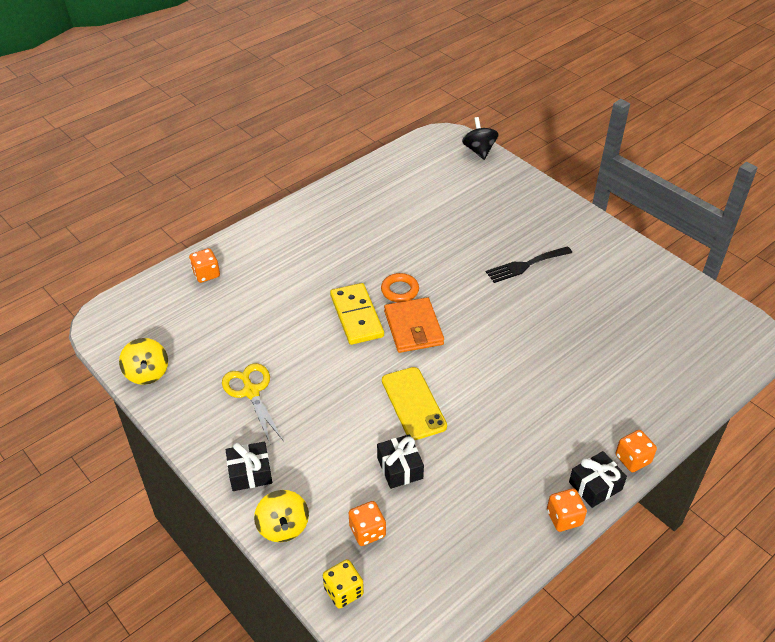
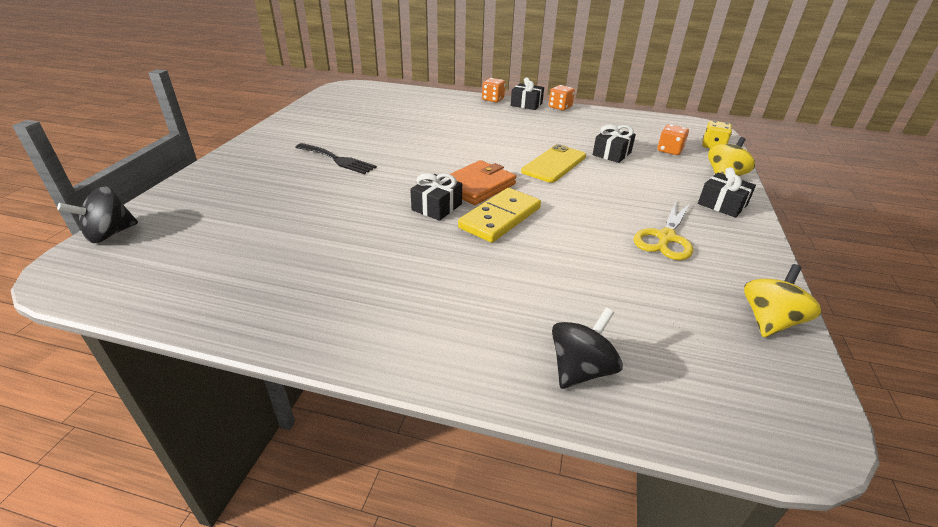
camera: 125 degrees left, 10 degrees down
orange dice [189,248,220,283] -> black spinning top [552,308,623,389]
orange ring [381,273,419,302] -> black gift [410,173,462,221]

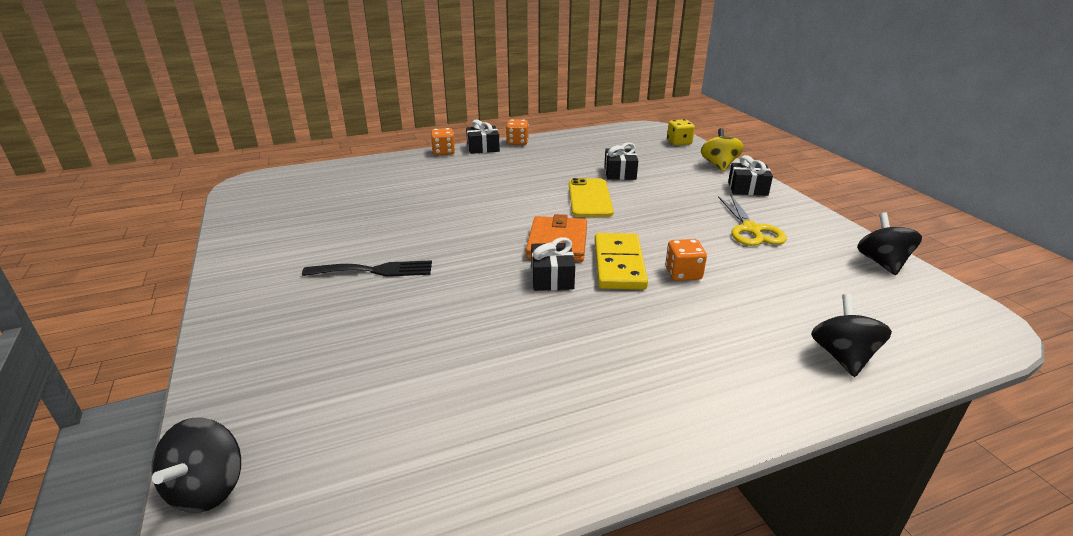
camera: 35 degrees left, 5 degrees down
orange dice [658,124,689,155] -> orange dice moved to [665,239,707,281]
yellow spinning top [744,264,821,337] -> black spinning top [857,212,922,275]

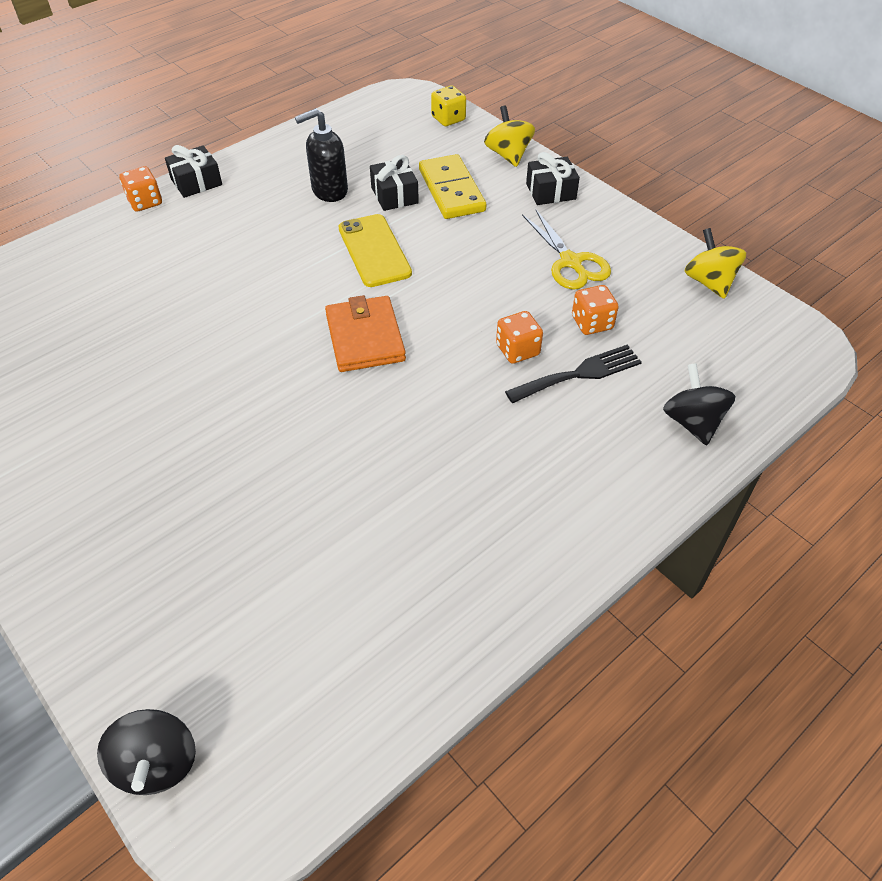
camera: 20 degrees left, 20 degrees up
black fork [302,260,432,277] -> black fork moved to [505,345,642,403]
orange dice [506,119,529,145] -> orange dice moved to [572,285,619,335]
black gift [531,237,575,291] -> none
yellow domino [595,233,648,290] -> yellow domino moved to [419,154,487,219]
black spinning top [857,212,922,275] -> yellow spinning top [685,228,746,299]
none -> black soap dispenser [295,108,348,202]

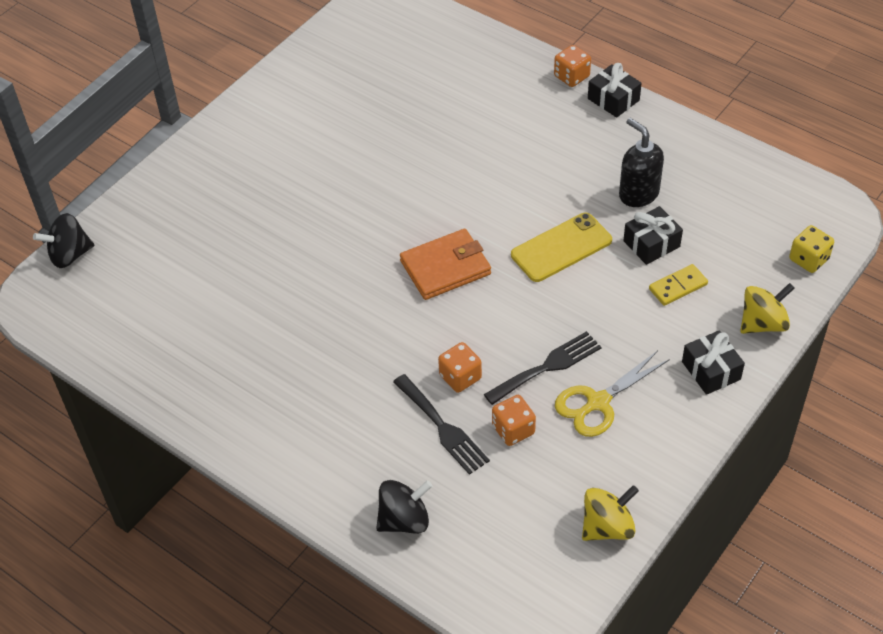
camera: 80 degrees right, 0 degrees up
yellow domino [419,154,487,219] -> yellow domino [649,264,708,306], size x0.58
none -> black fork [484,331,601,405]

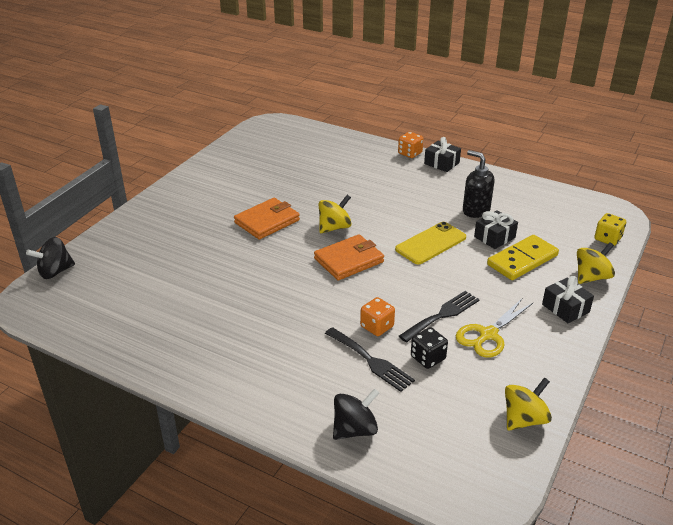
camera: 10 degrees left, 15 degrees down
orange dice [492,395,536,446] -> black dice [411,327,448,369]
yellow domino [649,264,708,306] -> yellow domino [487,235,559,280], size x1.72
none -> orange wallet [234,198,300,240]
none -> yellow spinning top [319,195,352,233]

